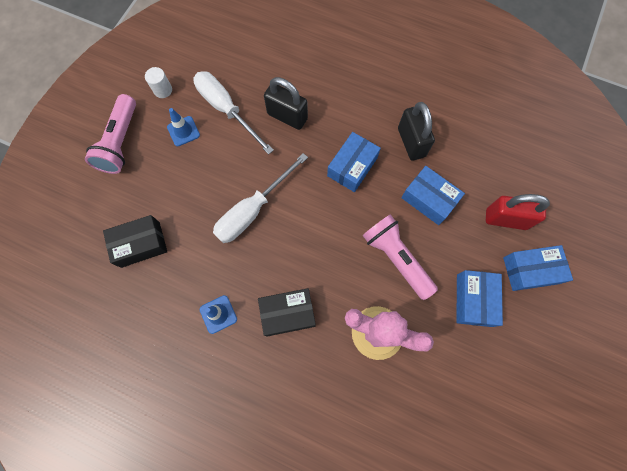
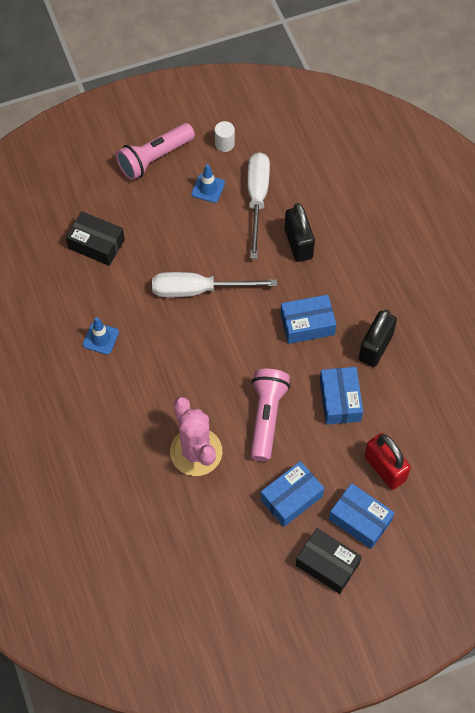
camera: 45 degrees right, 10 degrees down
black box [258,288,316,337] -> black box moved to [296,528,362,594]

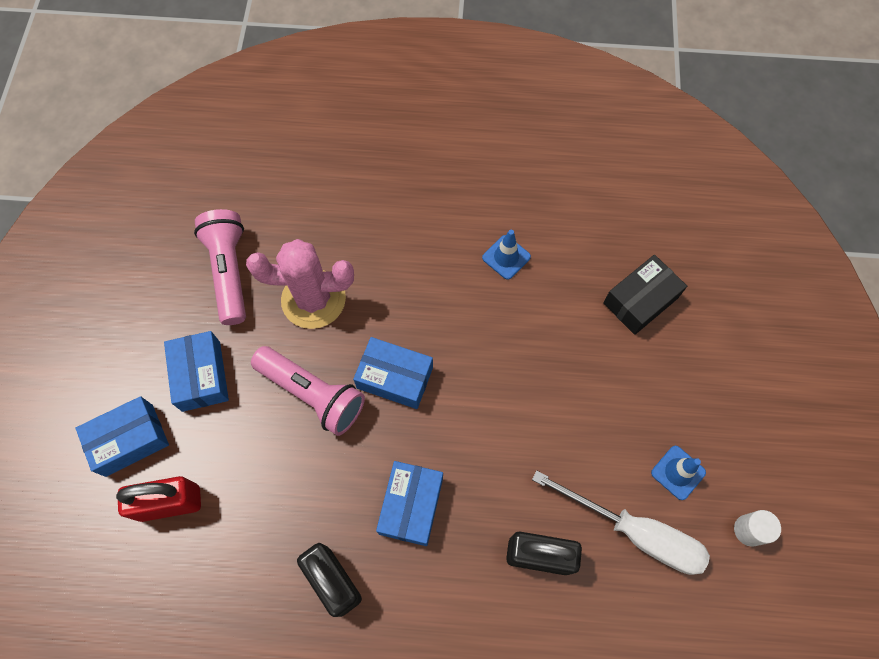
camera: 115 degrees right, 5 degrees up
pink flashlight [116,123,195,180] -> pink flashlight moved to [194,209,246,325]
white screwdriver [152,272,277,298] -> none
black box [296,528,362,594] -> none
blue box [320,367,363,425] -> blue box moved to [353,337,433,409]

